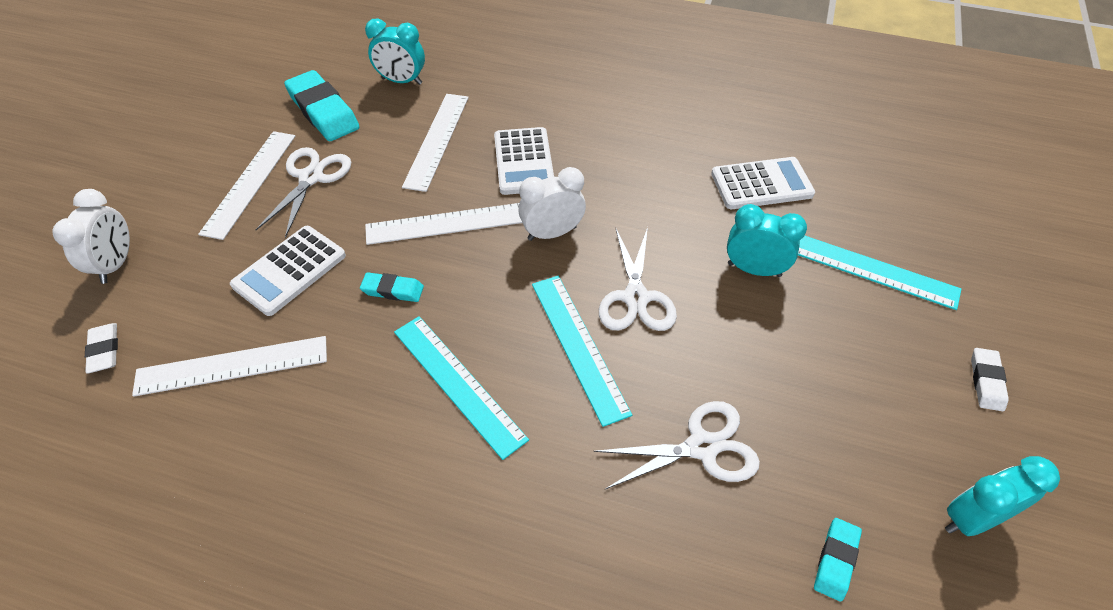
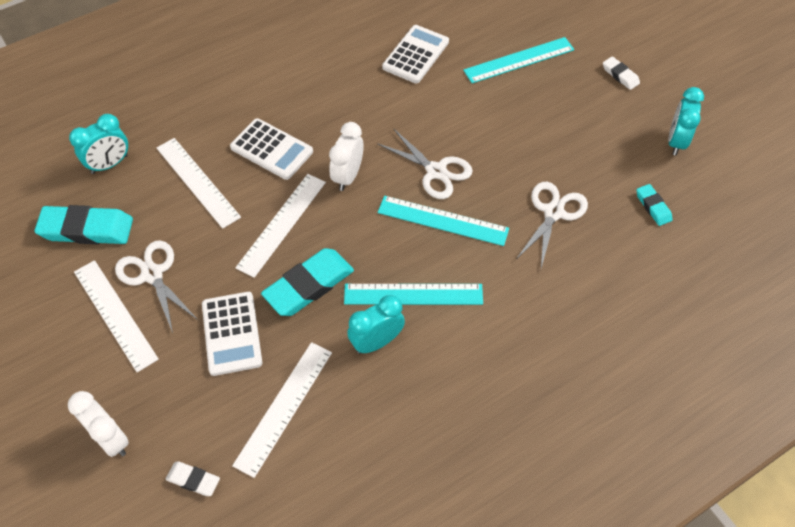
camera: 50 degrees left, 5 degrees up
turquoise eraser [360,272,424,302] -> turquoise eraser [261,248,354,316], size x1.94
turquoise clock [727,204,807,277] -> turquoise clock moved to [347,295,405,354]

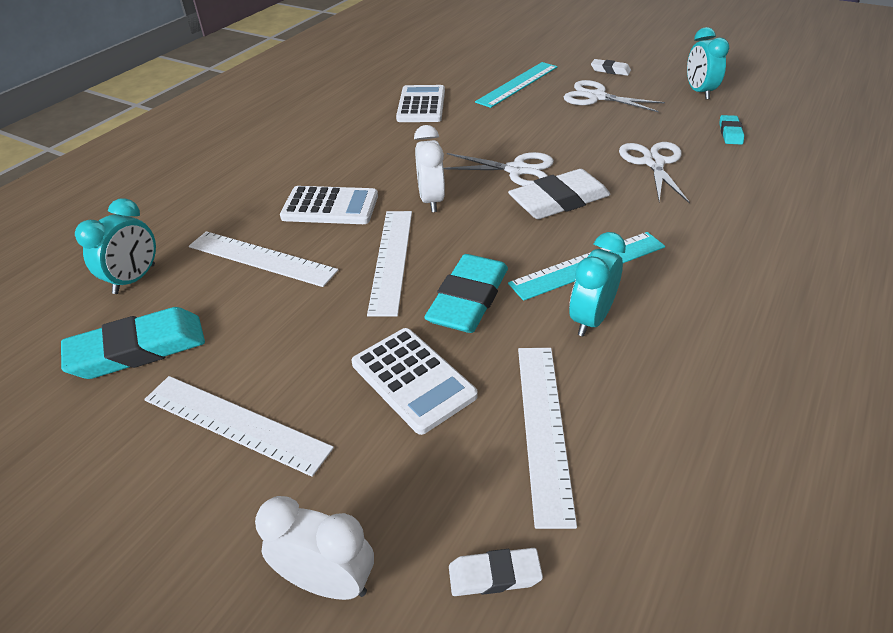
camera: 25 degrees left, 15 degrees down
white scissors [115,240,199,333] -> white scissors moved to [564,80,665,112]
turquoise ruler [378,196,509,246] -> white eraser [508,169,611,219]
turquoise eraser [636,184,673,226] -> turquoise eraser turned 60 degrees clockwise [719,115,744,145]

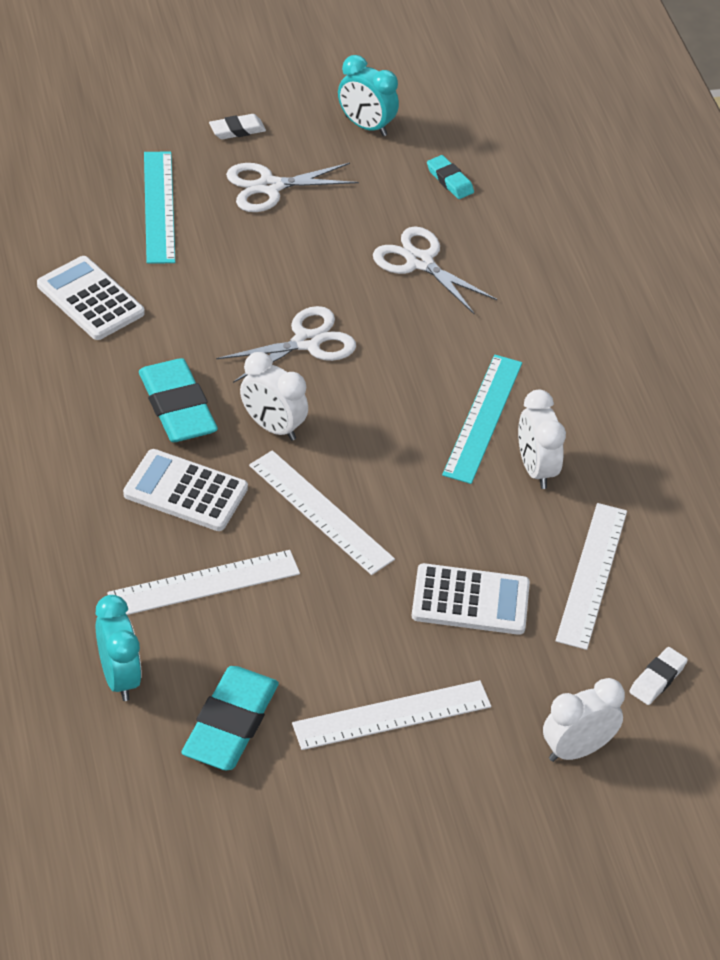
camera: 50 degrees left, 5 degrees up
white calculator [280,186,378,224] -> white calculator turned 120 degrees counterclockwise [123,449,248,531]
turquoise eraser [424,254,508,333] -> turquoise eraser moved to [139,358,218,442]
white eraser [508,169,611,219] -> none
white ruler [518,348,577,529] -> white ruler turned 60 degrees clockwise [556,503,627,650]
turquoise clock [569,232,626,337] -> white clock [518,390,566,489]

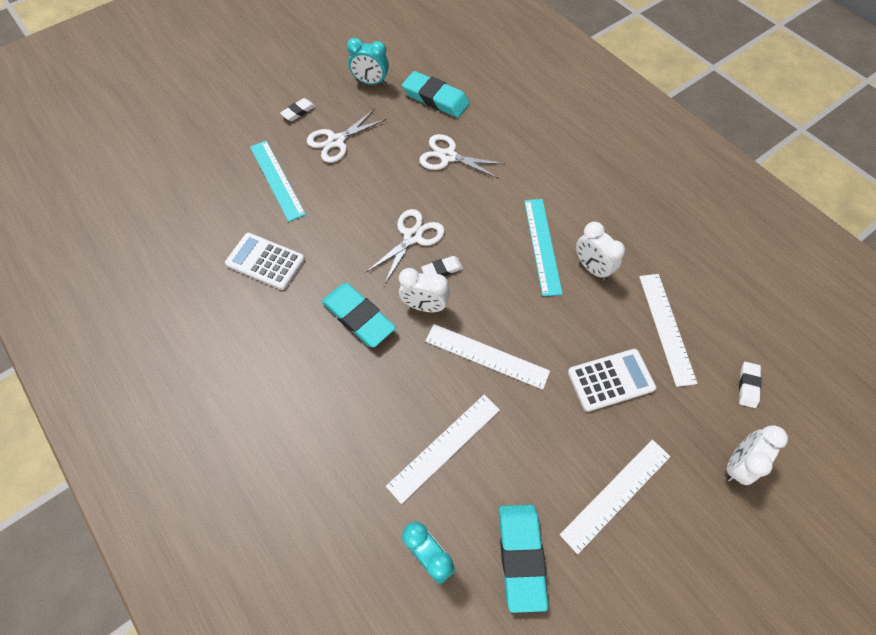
camera: 20 degrees left, 15 degrees up
white calculator [123,449,248,531] -> none
turquoise eraser [427,155,474,199] -> turquoise eraser [402,71,470,118], size x1.94
none -> white eraser [421,256,463,276]

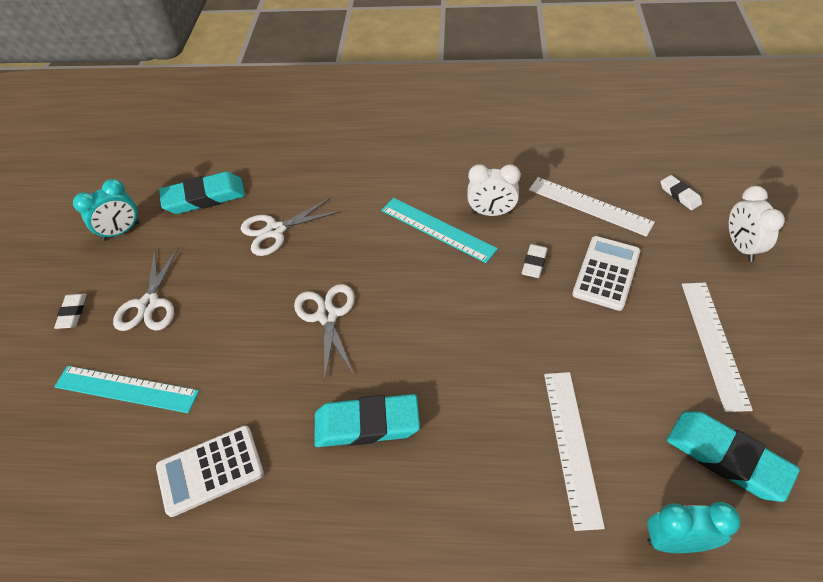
camera: 45 degrees left, 10 degrees down
white clock [399,268,450,312] -> none
white eraser [421,256,463,276] -> white eraser moved to [522,244,548,278]
white ruler [425,324,550,390] -> none

